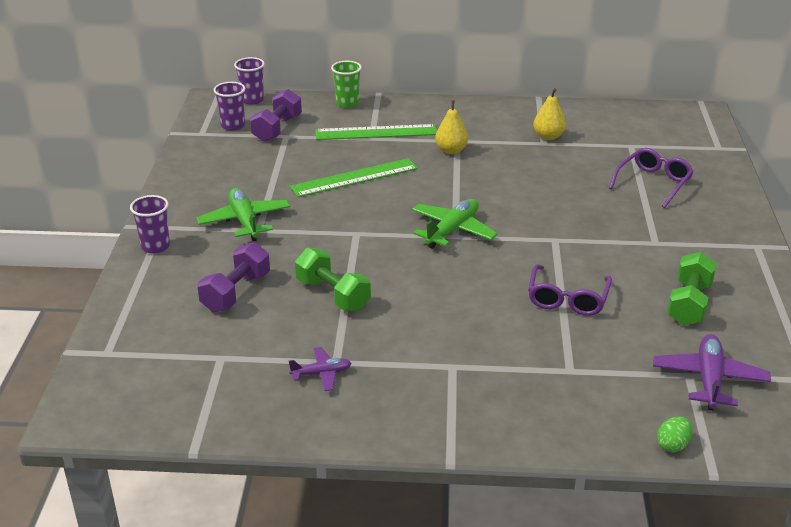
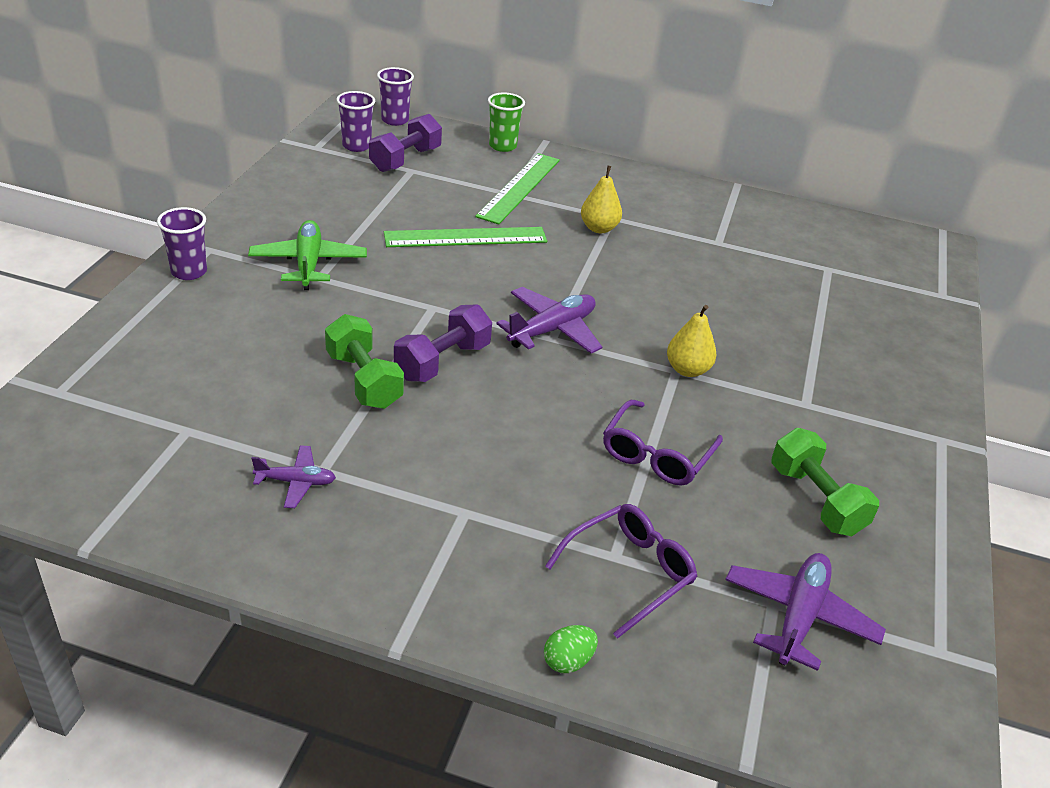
camera: 10 degrees right, 5 degrees up
purple dumbbell [198,242,270,312] -> purple dumbbell moved to [394,304,492,382]
green ruler [316,124,437,140] -> green ruler turned 75 degrees counterclockwise [475,153,560,225]
green plane [412,199,498,249] -> purple plane [497,287,602,354]
yellow pear [533,88,566,140] -> yellow pear moved to [667,305,717,377]
purple glasses [609,148,694,208] -> purple glasses moved to [545,504,697,639]
green egg [657,416,692,452] -> green egg moved to [544,625,598,673]
green dumbbell [667,252,717,326] -> green dumbbell turned 60 degrees counterclockwise [771,428,879,536]

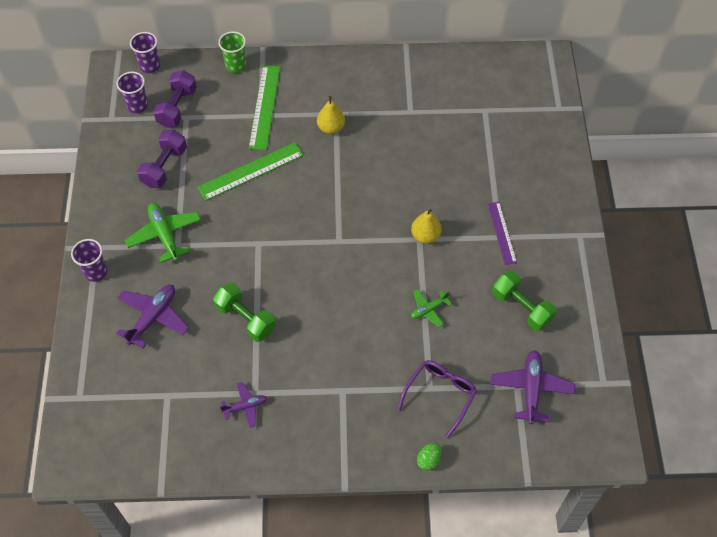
camera: 15 degrees left, 20 degrees up
purple dumbbell [394,304,492,382] -> purple dumbbell moved to [137,130,187,188]
purple plane [497,287,602,354] -> purple plane moved to [116,285,189,349]
purple glasses [603,400,723,486] -> green plane [411,289,452,327]
none -> purple ruler [488,202,517,265]

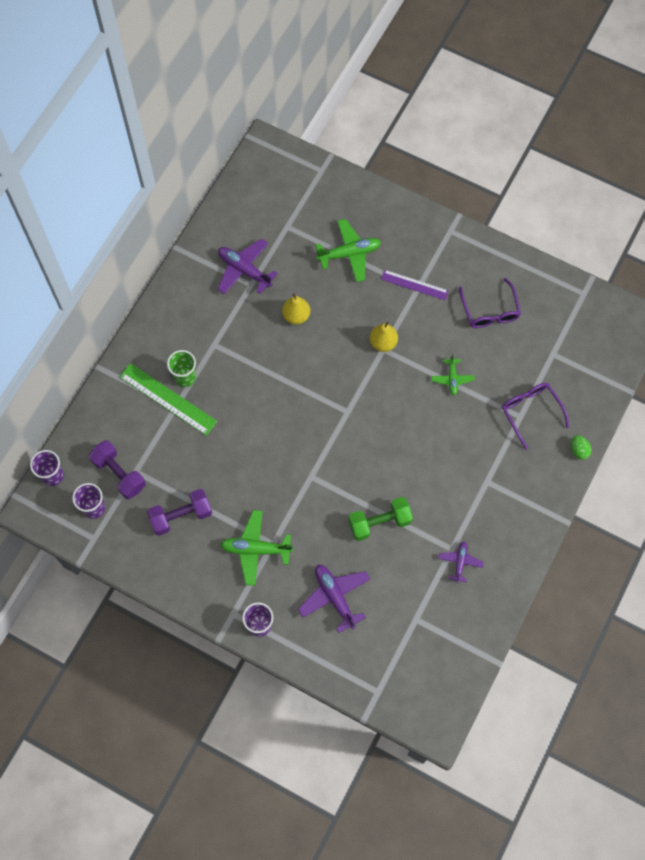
camera: 60 degrees left, 10 degrees up
purple dumbbell [137,130,187,188] -> purple dumbbell turned 75 degrees counterclockwise [147,489,212,536]
green ruler [197,142,304,201] -> none
green cup [219,31,246,73] -> green cup moved to [167,350,196,387]
yellow pear [317,96,345,134] -> yellow pear moved to [282,294,310,325]
purple plane [490,350,575,424] -> purple plane moved to [217,238,278,294]
green dumbbell [492,271,557,332] -> purple glasses [459,278,521,328]
none -> green plane [316,219,381,282]

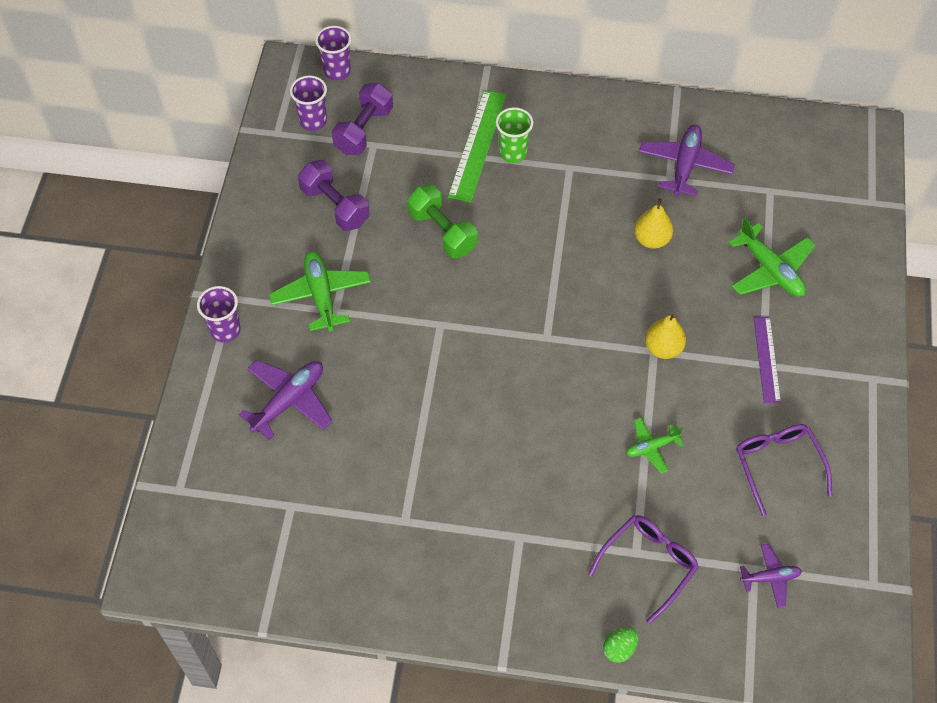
camera: 70 degrees right, 10 degrees down
green dumbbell [348,497,413,541] -> green dumbbell moved to [407,185,478,258]
purple plane [438,542,484,583] -> purple plane moved to [740,544,802,608]
purple glasses [459,278,521,328] -> purple glasses turned 105 degrees clockwise [736,424,832,516]

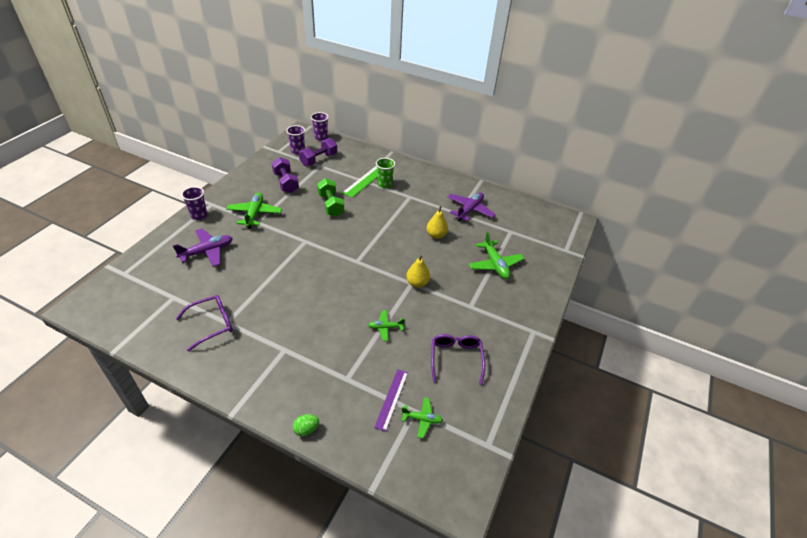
camera: 15 degrees right, 15 degrees down
purple glasses [588,515,699,624] -> purple glasses moved to [176,295,233,351]
purple plane [740,544,802,608] -> green plane [401,397,443,438]
purple ruler [754,317,781,403] -> purple ruler moved to [374,369,408,432]

